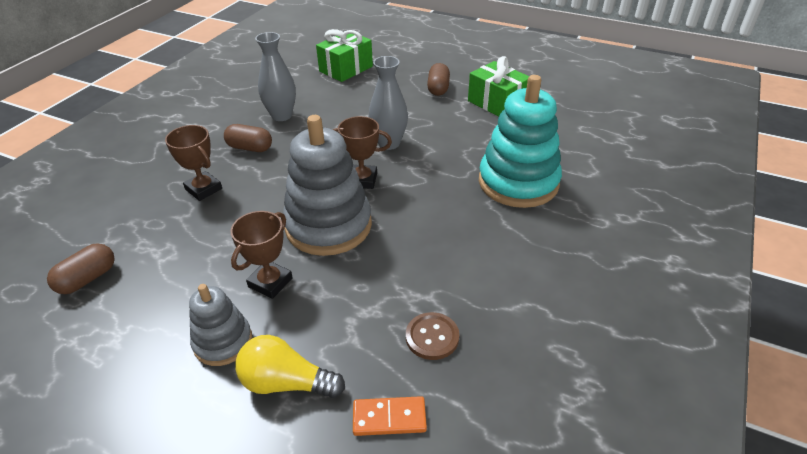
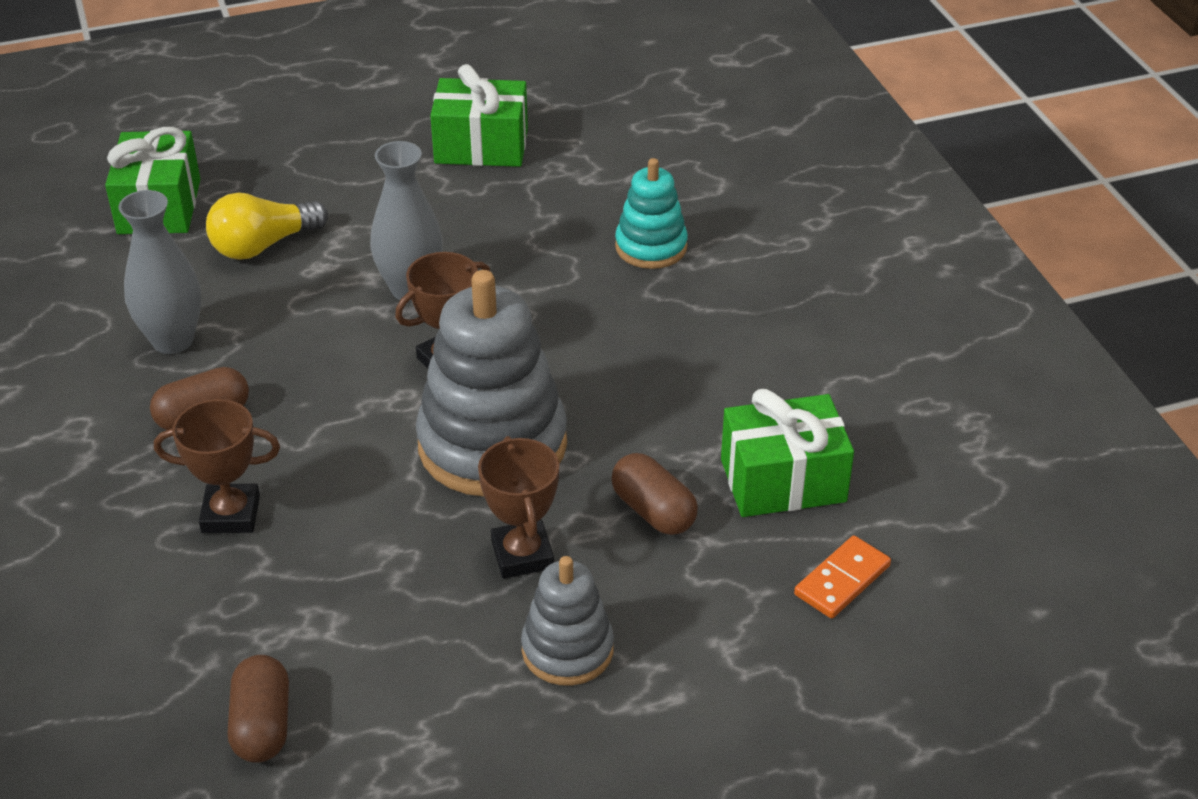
camera: 45 degrees left, 0 degrees up
yellow light bulb [236,335,345,398] -> yellow light bulb moved to [206,193,328,260]
brown button [406,312,459,360] -> green gift [721,389,854,517]
brown capsule [427,63,450,96] -> brown capsule moved to [611,453,698,535]
turquoise stacking toy [479,75,562,208] -> turquoise stacking toy [615,158,688,269], size x0.55

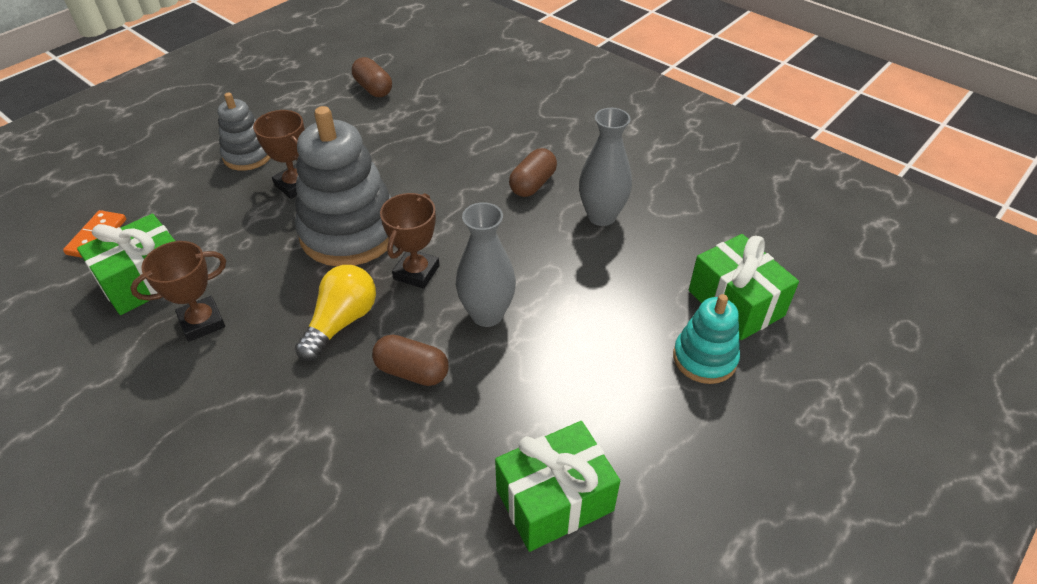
camera: 150 degrees right, 5 degrees up
brown trophy [154,399,280,533] -> brown trophy moved to [130,241,226,342]
yellow light bulb [206,193,328,260] -> yellow light bulb moved to [295,265,376,361]
brown capsule [611,453,698,535] -> brown capsule moved to [372,335,449,386]
turquoise stacking toy [615,158,688,269] -> turquoise stacking toy moved to [673,294,740,384]

